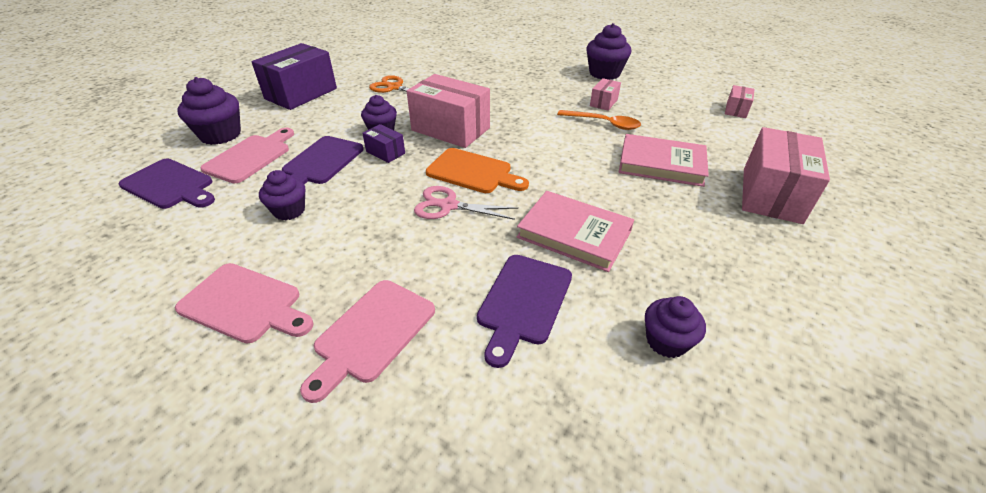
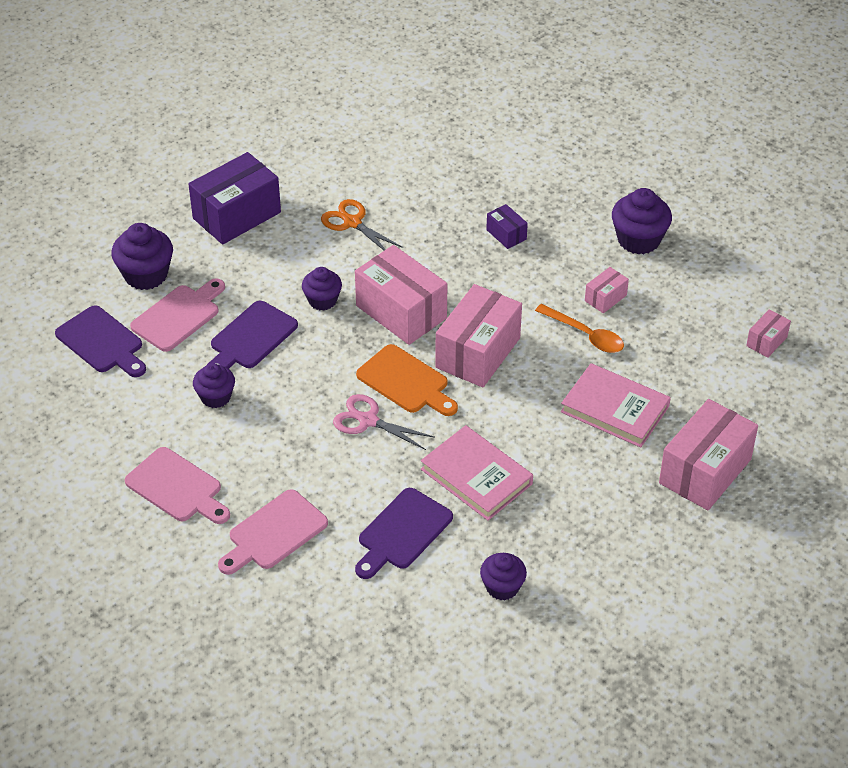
camera: 15 degrees right, 5 degrees up
purple box [362,124,405,163] -> purple box moved to [486,204,528,249]
none -> pink box [435,284,522,387]

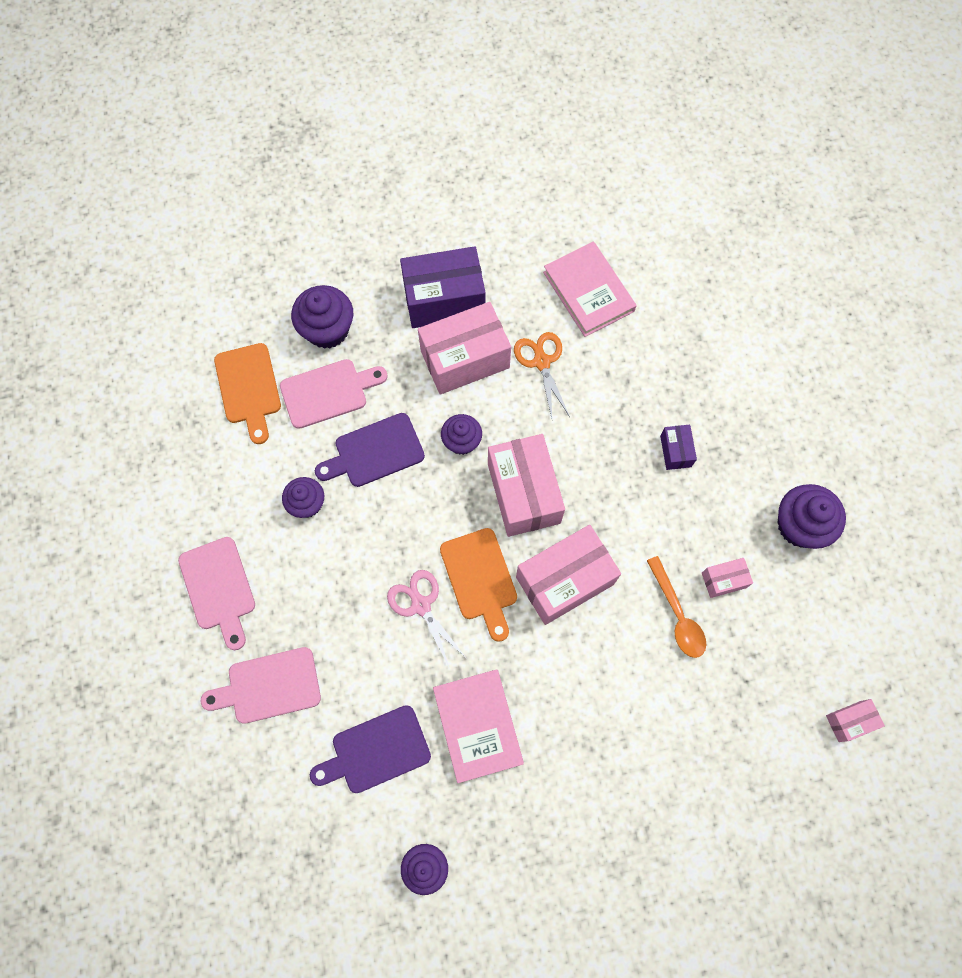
camera: 30 degrees right, 25 degrees up
purple cutting board [55,306,146,377] -> orange cutting board [214,343,281,444]
pink book [561,363,671,448] -> pink book moved to [543,242,637,337]
pink box [659,399,758,510] -> pink box moved to [418,302,511,395]

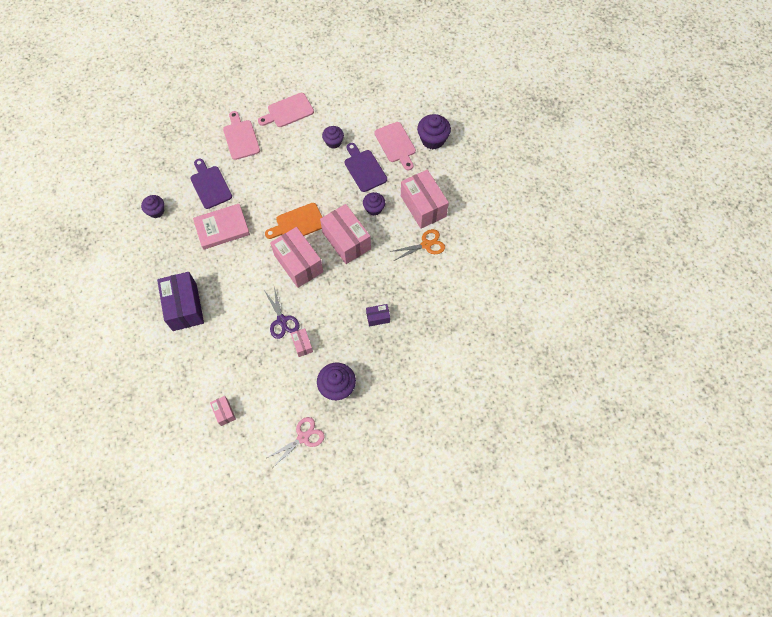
camera: 85 degrees right, 5 degrees down
orange cutting board [214,343,281,444] -> none
pink scissors [387,570,467,669] -> pink scissors moved to [265,417,325,467]
purple box [400,246,486,328] -> purple box moved to [157,272,204,331]
pink box [488,434,565,537] -> pink box turned 75 degrees clockwise [320,204,371,264]
pink book [543,242,637,337] -> none
orange spoon [647,556,706,658] -> purple scissors [264,287,299,339]

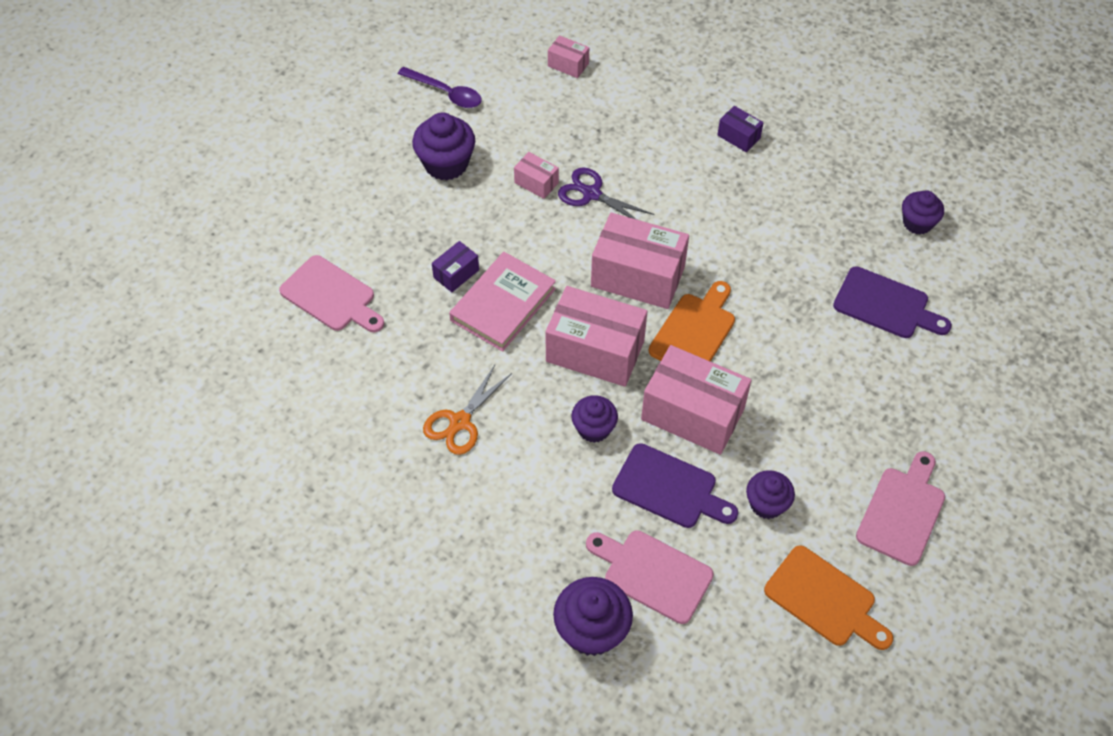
camera: 145 degrees right, 10 degrees down
purple box [157,272,204,331] -> purple box [717,106,764,152], size x0.47
pink book [193,204,250,250] -> pink book moved to [449,252,556,352]
pink cutting board [223,111,260,160] -> pink cutting board moved to [279,255,384,332]
pink scissors [265,417,325,467] -> purple spoon [398,67,482,108]
pink box [401,170,449,229] -> pink box moved to [641,345,752,455]
none -> orange cutting board [764,545,893,650]

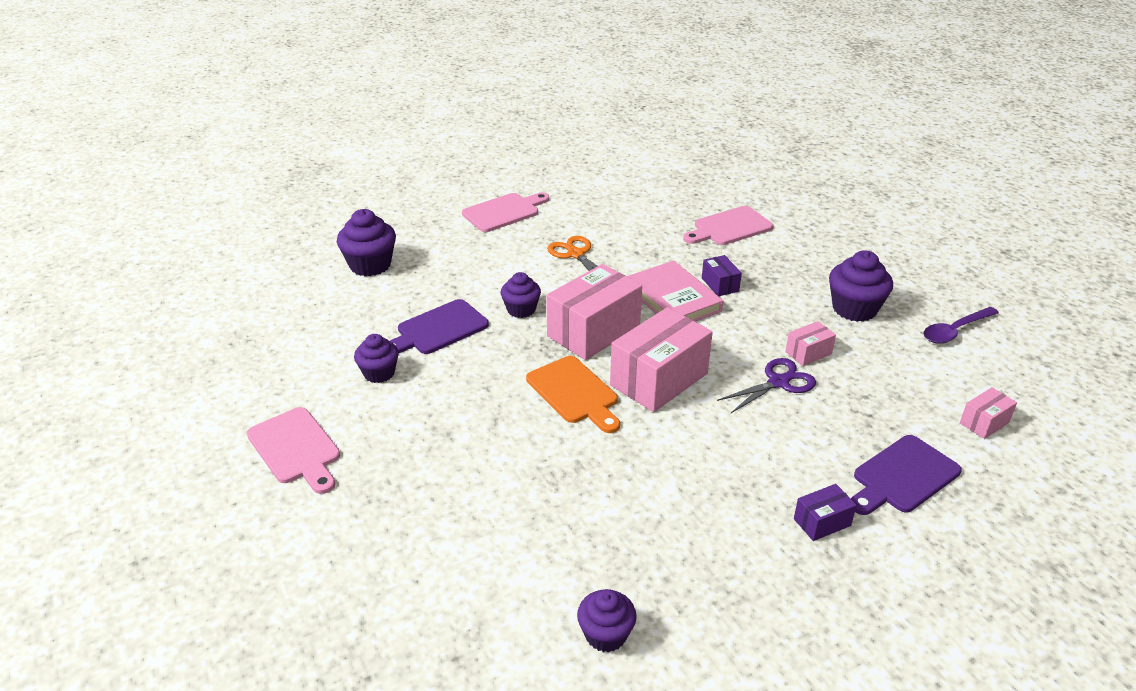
camera: 115 degrees right, 20 degrees down
pink cutting board [586,530,714,624] -> pink cutting board moved to [462,192,549,232]
pink box [641,345,752,455] -> none
orange cutting board [764,545,893,650] -> none
purple cutting board [833,266,952,338] -> purple cutting board moved to [851,435,962,515]

